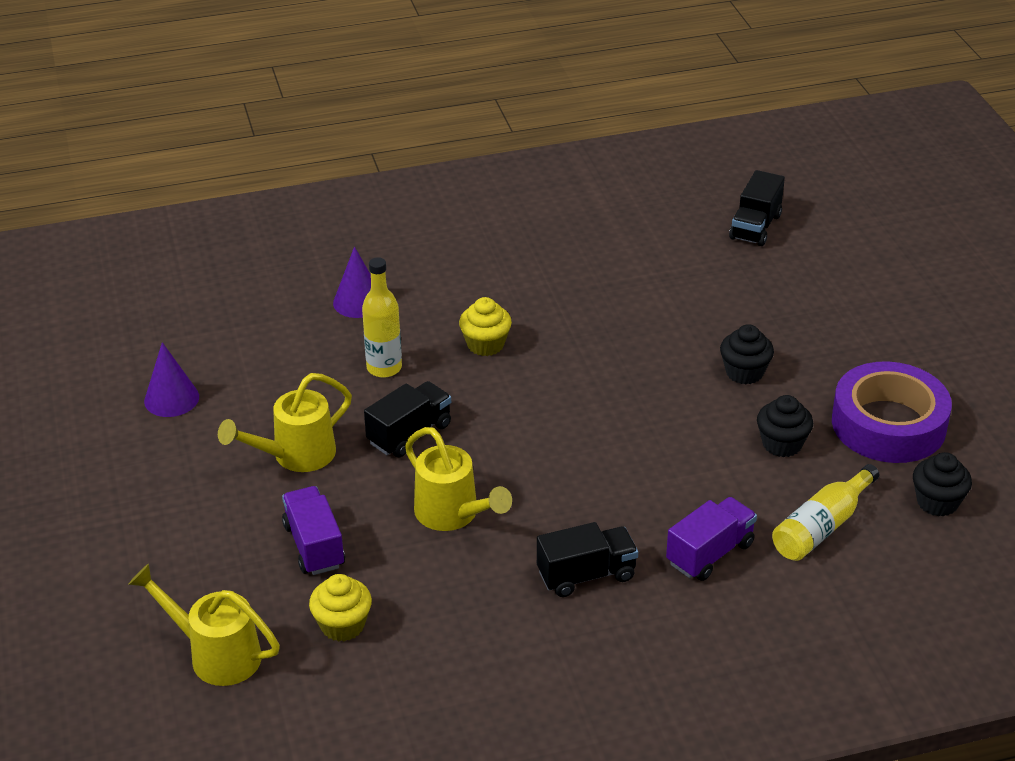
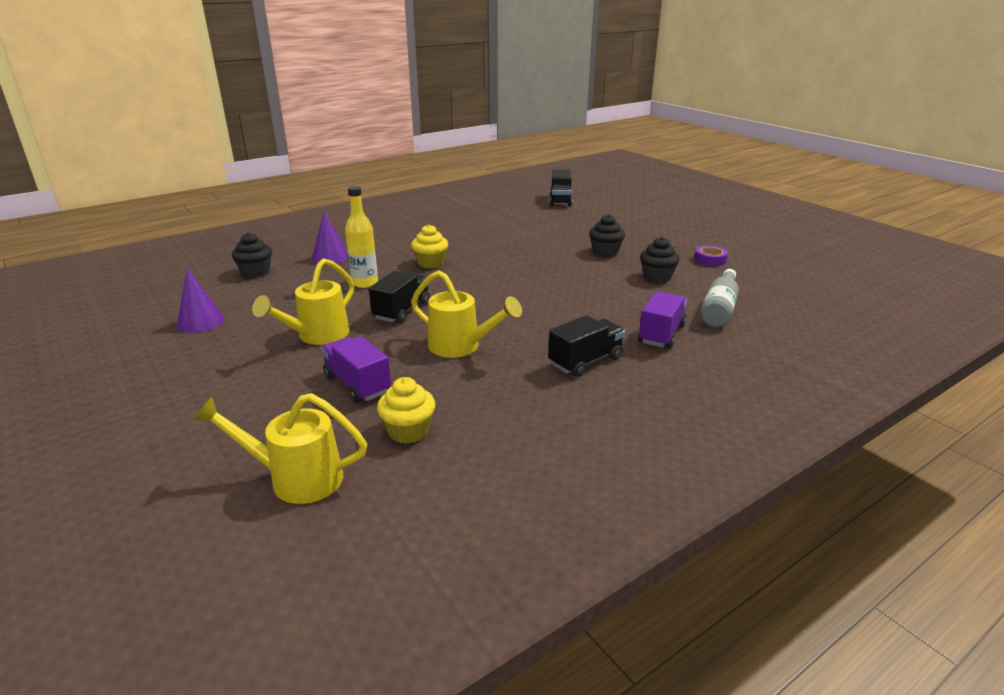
camera: 20 degrees left, 10 degrees down
yellow bottle [772,464,879,561] -> grey bottle [700,269,739,327]
purple tape [832,361,952,463] -> purple tape [694,245,728,266], size x0.42
black cupcake [913,452,972,517] -> black cupcake moved to [232,233,272,278]

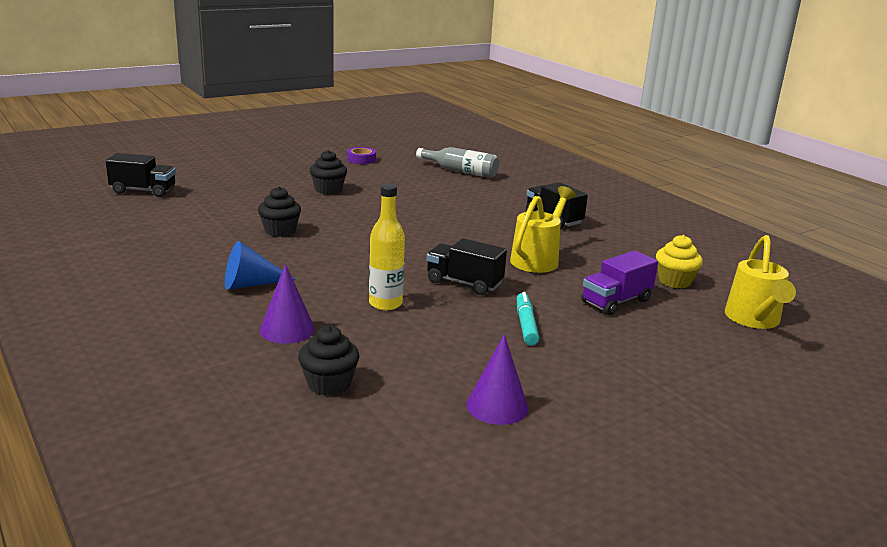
camera: 90 degrees left, 5 degrees down
yellow watering can [252,258,354,345] -> turquoise marker [517,292,539,346]
yellow cupcake [411,224,448,269] -> none
purple truck [638,292,687,349] -> none
black cupcake [640,237,680,283] -> black cupcake moved to [258,187,301,237]
none -> blue cone [225,241,296,290]

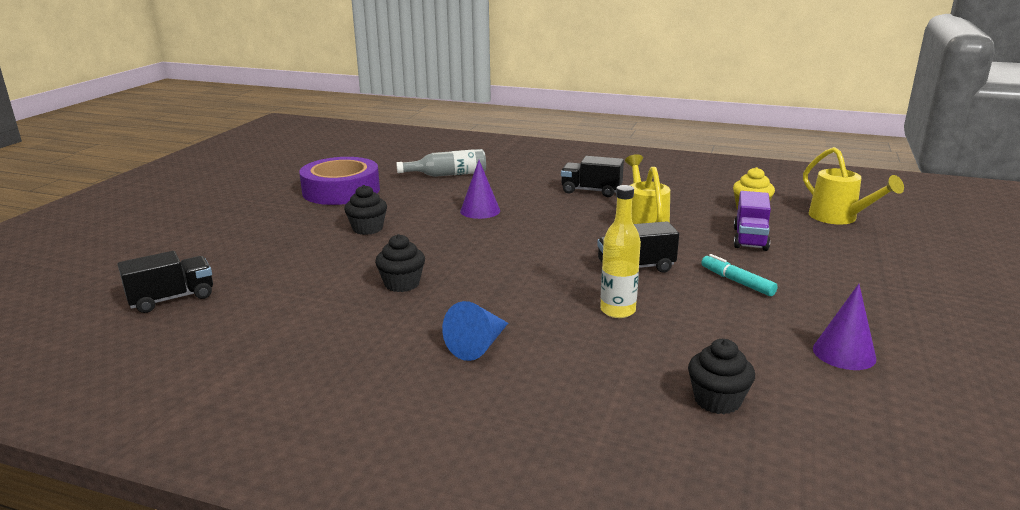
camera: 35 degrees left, 0 degrees up
purple cone [260,264,315,344] -> purple cone moved to [460,160,500,219]
purple tape [347,147,376,164] -> purple tape [299,157,380,205], size x2.39

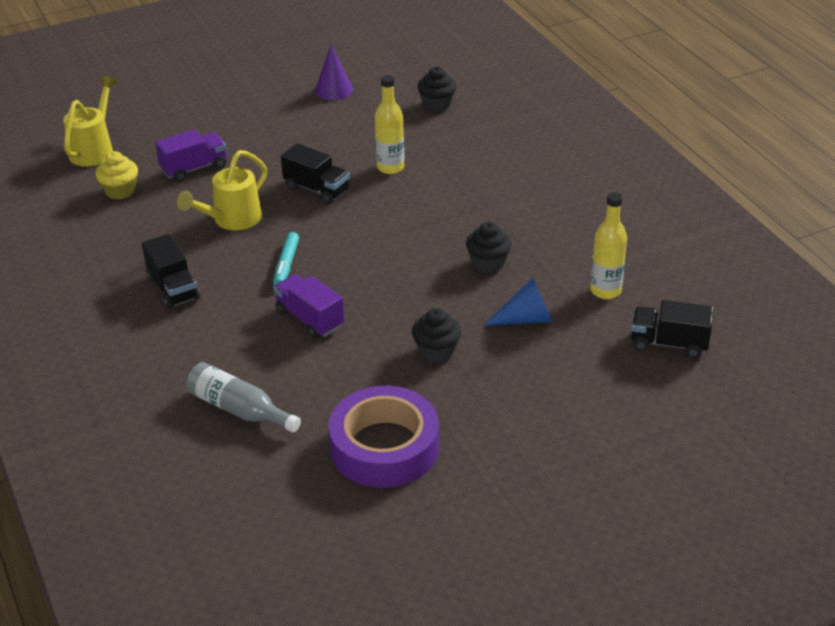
camera: 135 degrees left, 15 degrees up
blue cone [442,301,508,361] -> blue cone moved to [483,278,552,326]
purple cone [460,160,500,219] -> purple truck [273,274,344,339]
turquoise marker [701,254,778,296] -> turquoise marker moved to [273,232,299,285]
none -> yellow bottle [590,192,627,299]

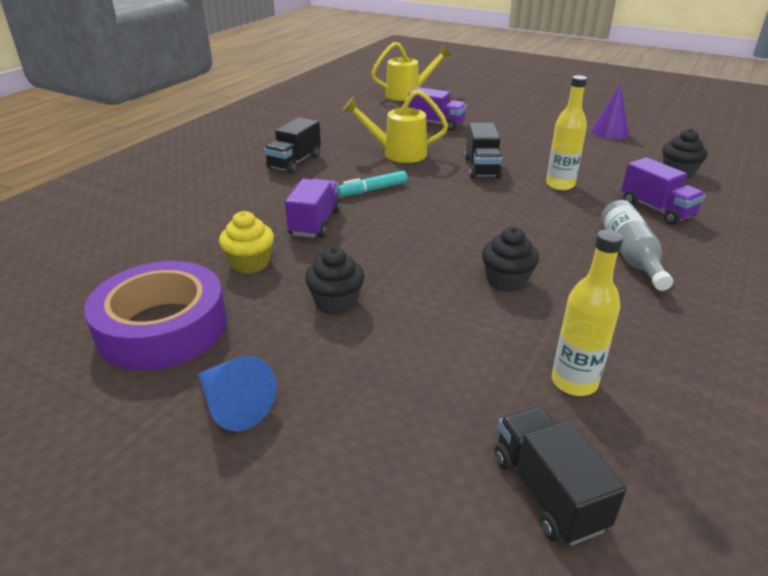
camera: 55 degrees right, 5 degrees down
yellow cupcake [95,151,138,200] -> yellow cupcake moved to [219,211,274,274]
grey bottle [186,362,301,433] -> grey bottle moved to [601,200,673,291]
blue cone [483,278,552,326] -> blue cone moved to [197,356,276,431]
none -> purple truck [621,157,706,225]

